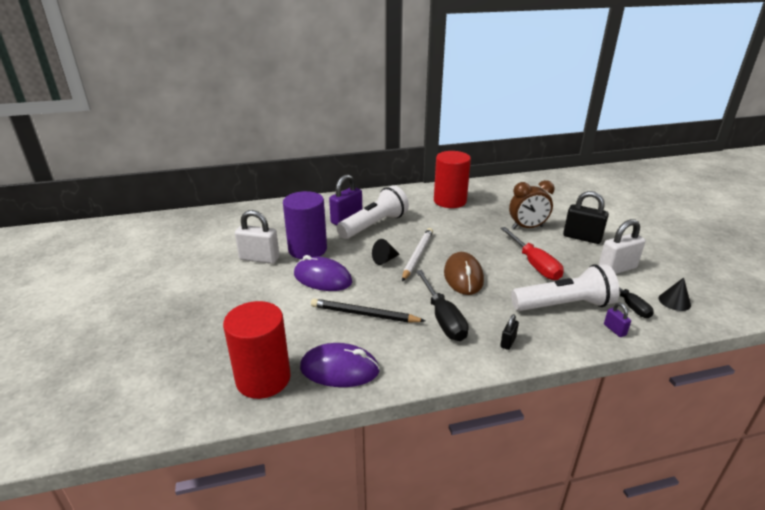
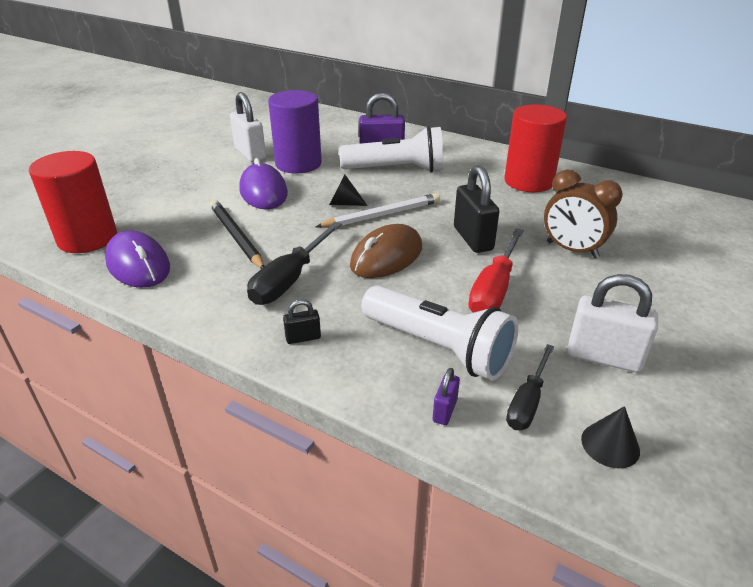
camera: 45 degrees right, 5 degrees up
black padlock [563,191,609,244] -> black padlock moved to [454,165,500,253]

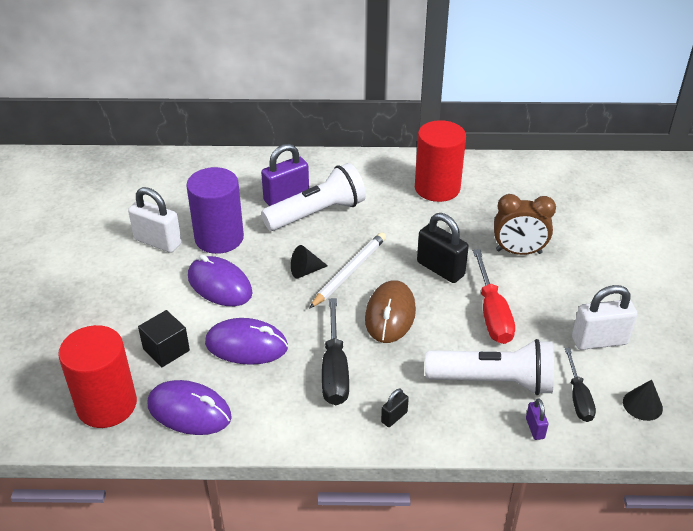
camera: 30 degrees left, 5 degrees up
black pencil [210,200,265,269] -> purple mouse [205,318,288,365]
none -> black cube [138,310,190,367]

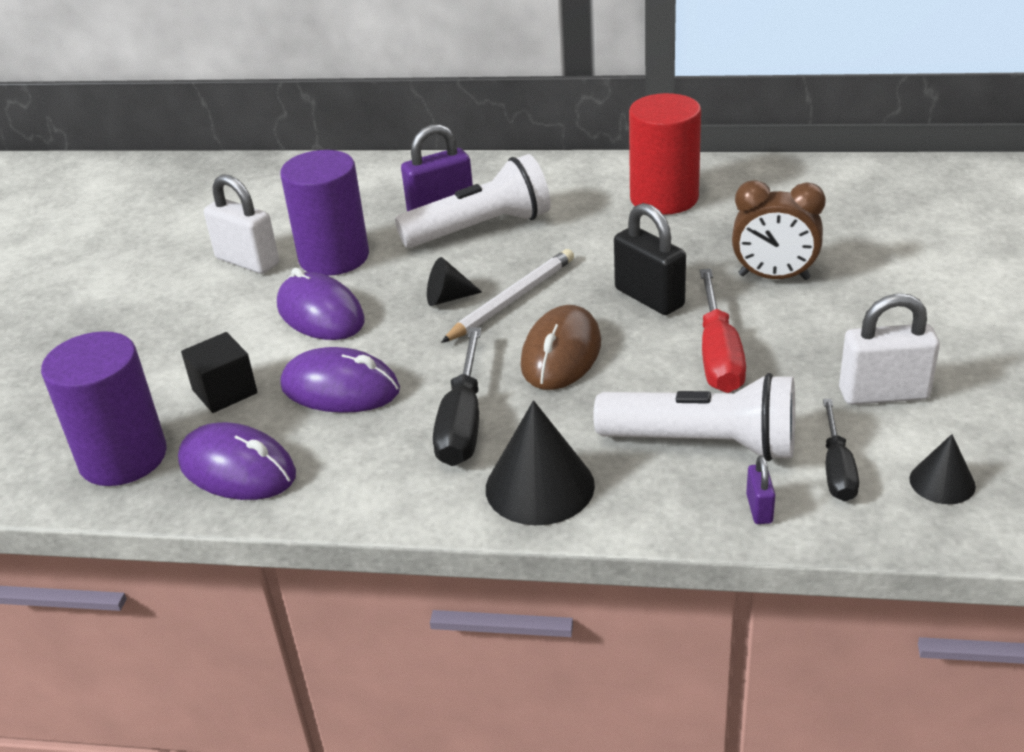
camera: 10 degrees right, 5 degrees down
red cylinder [58,325,137,428] -> purple cylinder [41,331,167,486]
black padlock [381,389,409,427] -> black cone [486,400,595,525]

